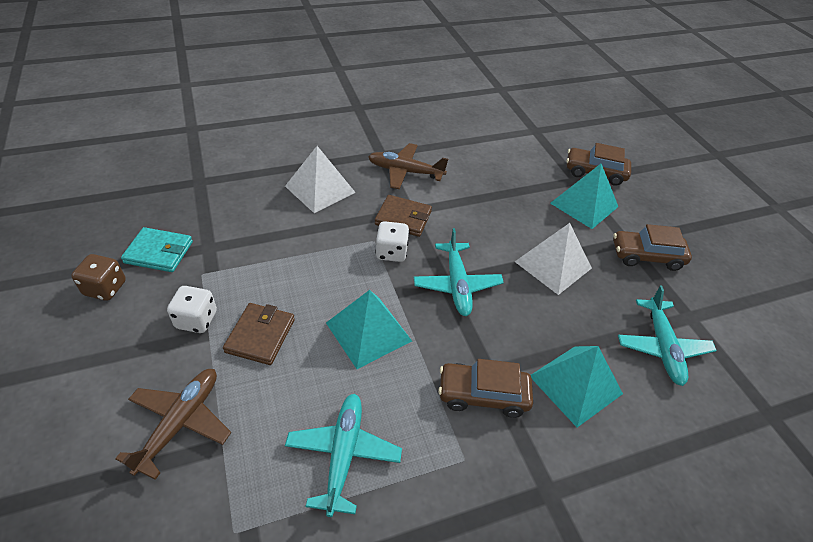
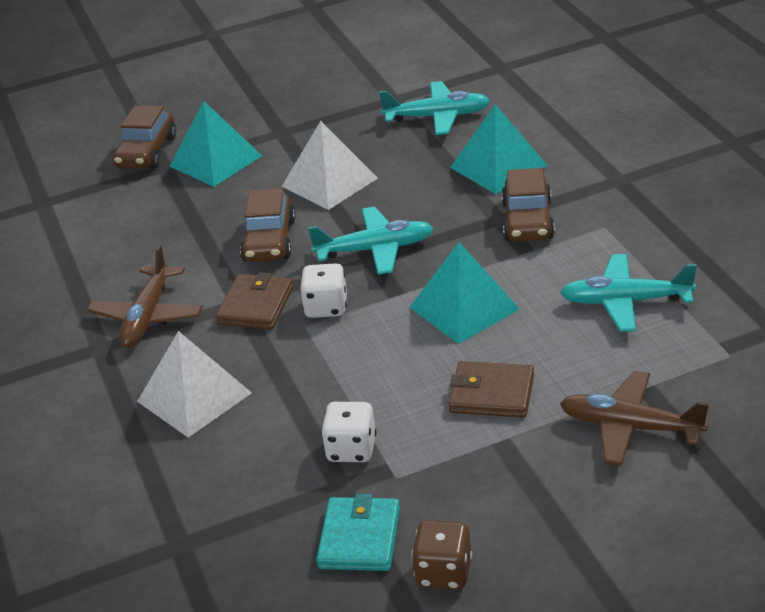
camera: 85 degrees left, 10 degrees down
white dice [167,286,217,333] -> white dice moved to [321,402,377,462]
brown car [613,224,692,271] -> brown car moved to [240,188,296,262]

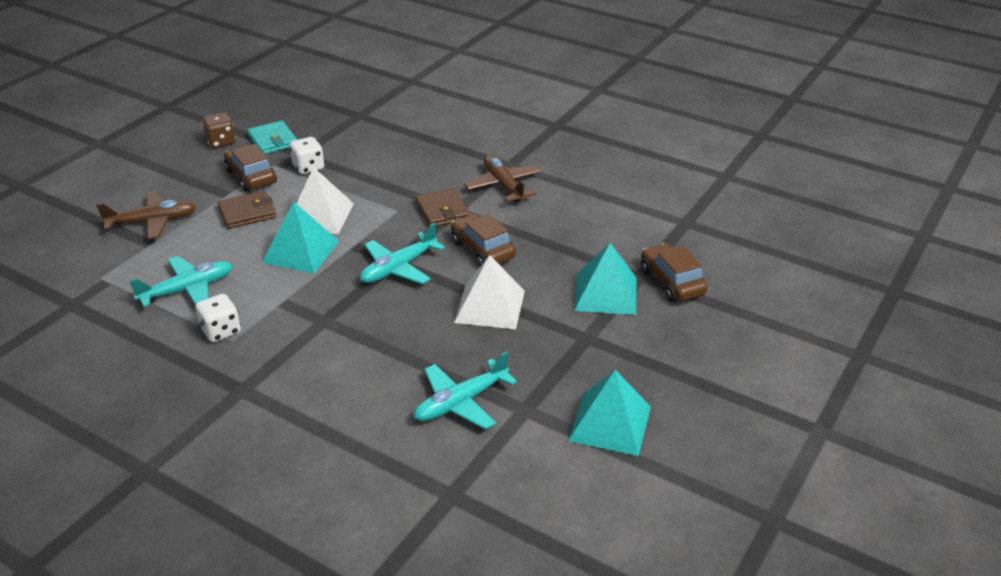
camera: 140 degrees right, 0 degrees up
white pyramid [137,331,252,438] -> white pyramid moved to [296,167,354,234]
white dice [300,263,347,318] -> white dice moved to [195,294,241,342]
turquoise pyramid [450,104,548,194] -> turquoise pyramid moved to [568,370,651,456]
brown car [501,168,555,242] -> brown car moved to [224,144,277,192]

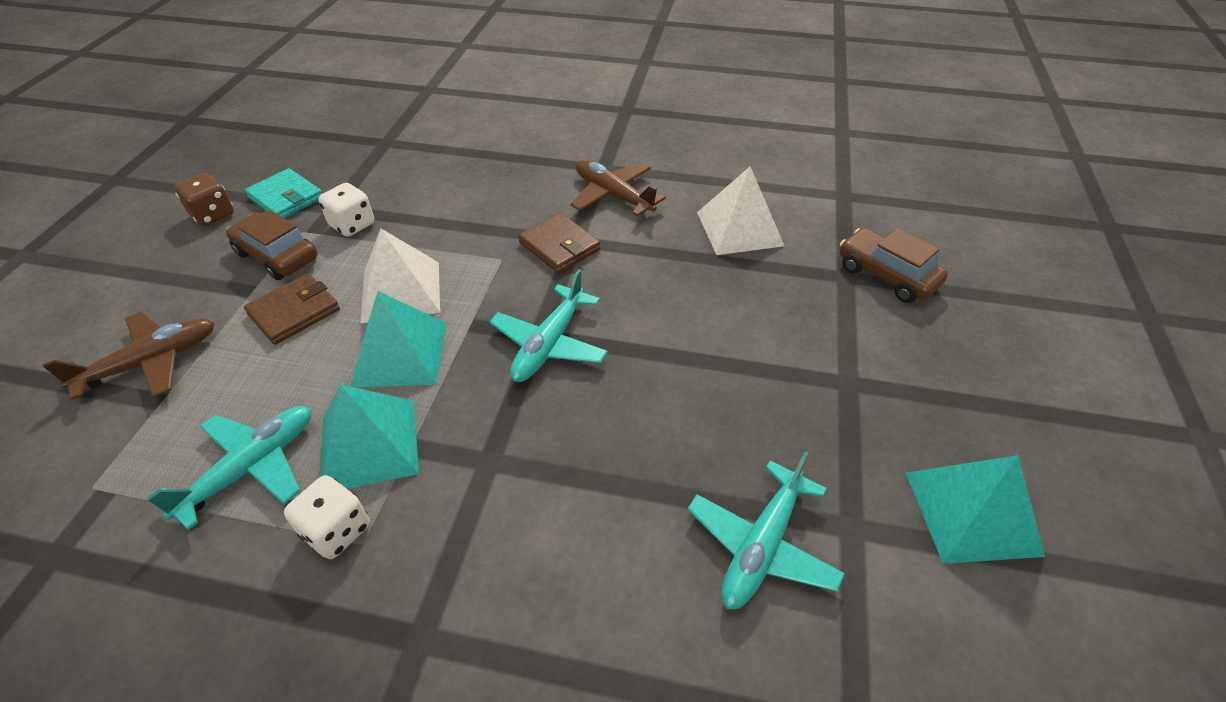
camera: 20 degrees left, 10 degrees up
brown car [451,214,516,266] -> none
white pyramid [454,255,525,329] -> white pyramid moved to [697,167,785,255]
turquoise pyramid [574,243,636,315] -> turquoise pyramid moved to [321,384,419,489]

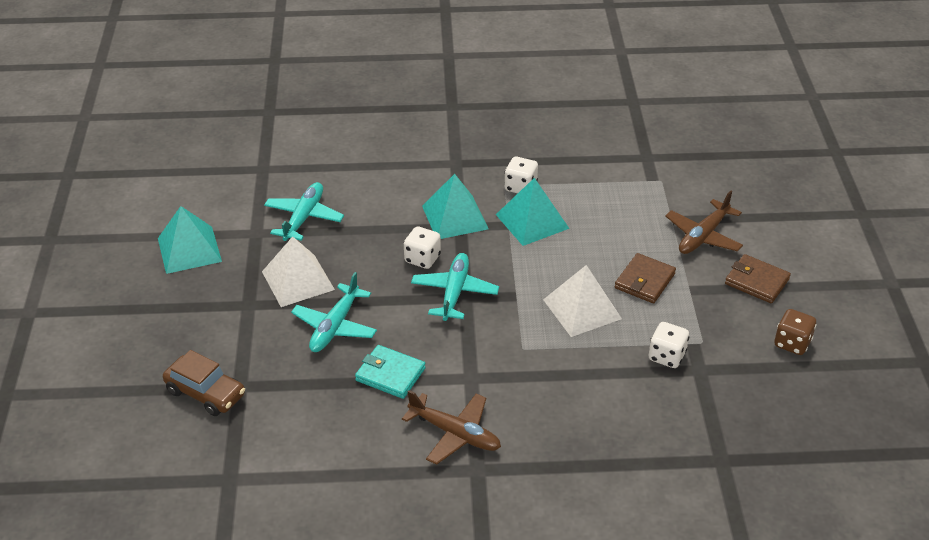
camera: 165 degrees right, 5 degrees down
turquoise plane [146,406,311,530] -> turquoise plane moved to [291,272,377,352]
brown car [226,210,318,280] -> none
turquoise wallet [245,168,322,218] -> turquoise wallet moved to [355,345,426,399]
turquoise pyramid [350,291,447,387] -> turquoise pyramid moved to [422,174,489,239]
brown wallet [518,213,600,273] -> brown wallet moved to [725,254,791,303]
white pyramid [697,167,785,255] -> white pyramid moved to [262,237,335,307]
none -> white dice [404,226,441,269]

